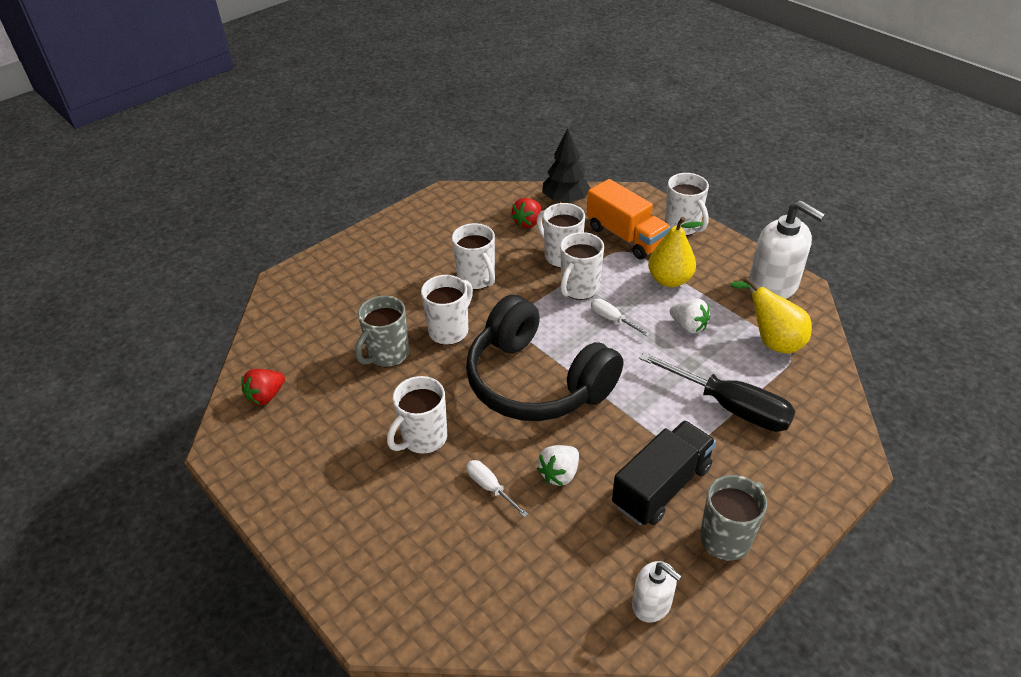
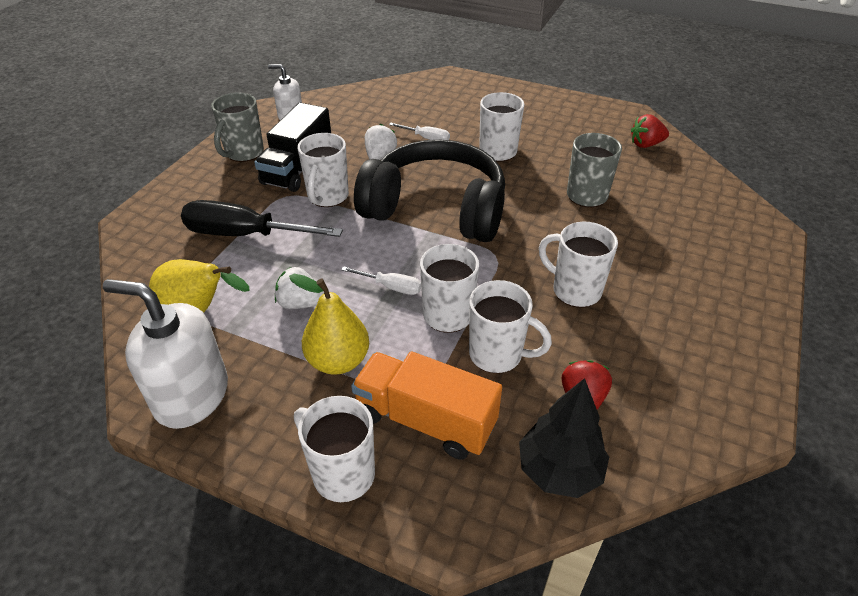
camera: 155 degrees right, 0 degrees up
red strawberry [241,369,285,405] -> red strawberry turned 120 degrees counterclockwise [631,114,669,148]
white mug [421,275,473,345] -> white mug moved to [298,133,349,207]

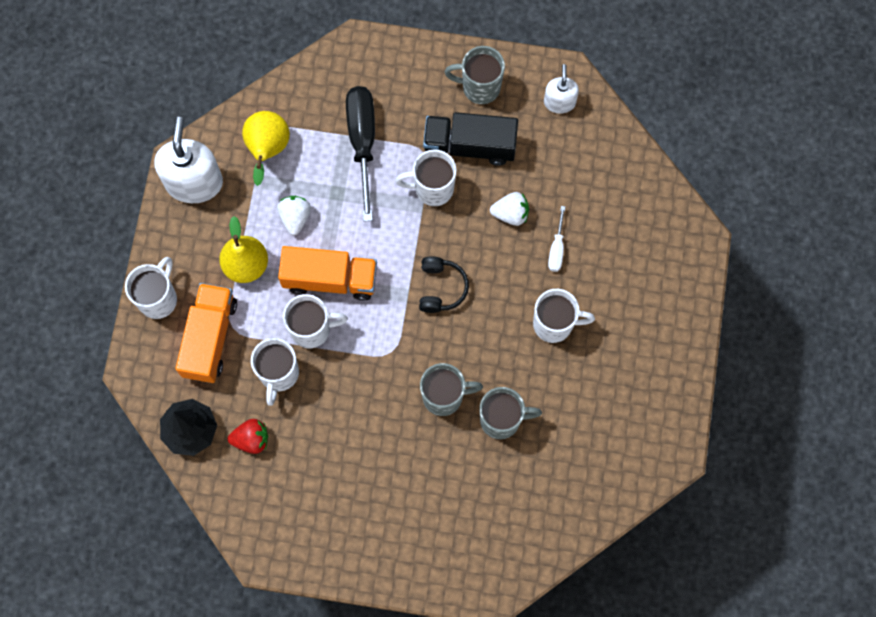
camera: 75 degrees right, 30 degrees up
white screwdriver [341,266,421,295] -> orange truck [278,246,377,301]
black headphones [354,140,505,242] -> black headphones [419,256,469,313], size x0.42
white mug [539,222,618,308] -> none
red strawberry [631,114,669,148] -> none
none -> grey mug [420,363,483,416]

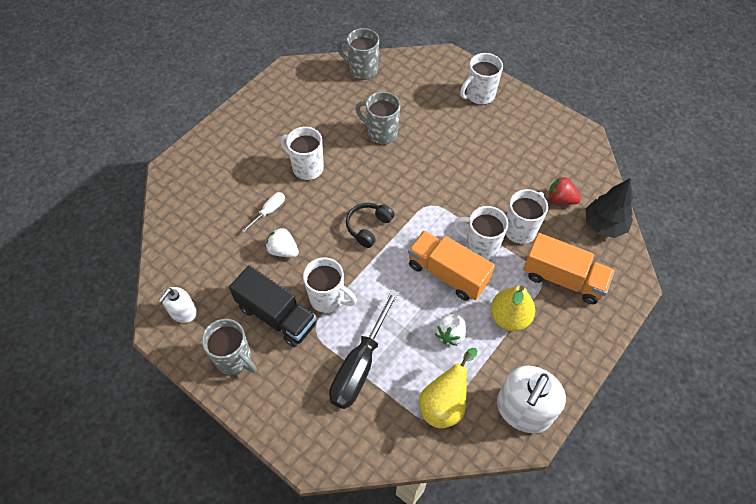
camera: 150 degrees left, 15 degrees down
white mug [125,257,177,319] -> white mug moved to [460,53,503,105]
orange truck [175,283,237,383] -> orange truck turned 105 degrees counterclockwise [523,233,615,304]
grey mug [420,363,483,416] -> grey mug moved to [337,28,379,80]

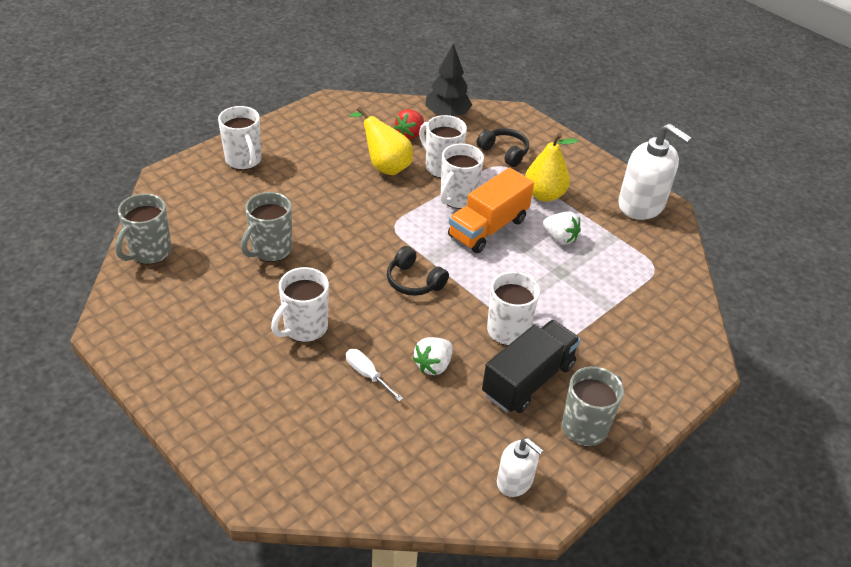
camera: 85 degrees left, 15 degrees down
black screwdriver [329,289,399,409] -> none
yellow pear [419,348,477,428] -> yellow pear moved to [349,107,413,175]
orange truck [523,233,615,304] -> black headphones [477,128,529,167]

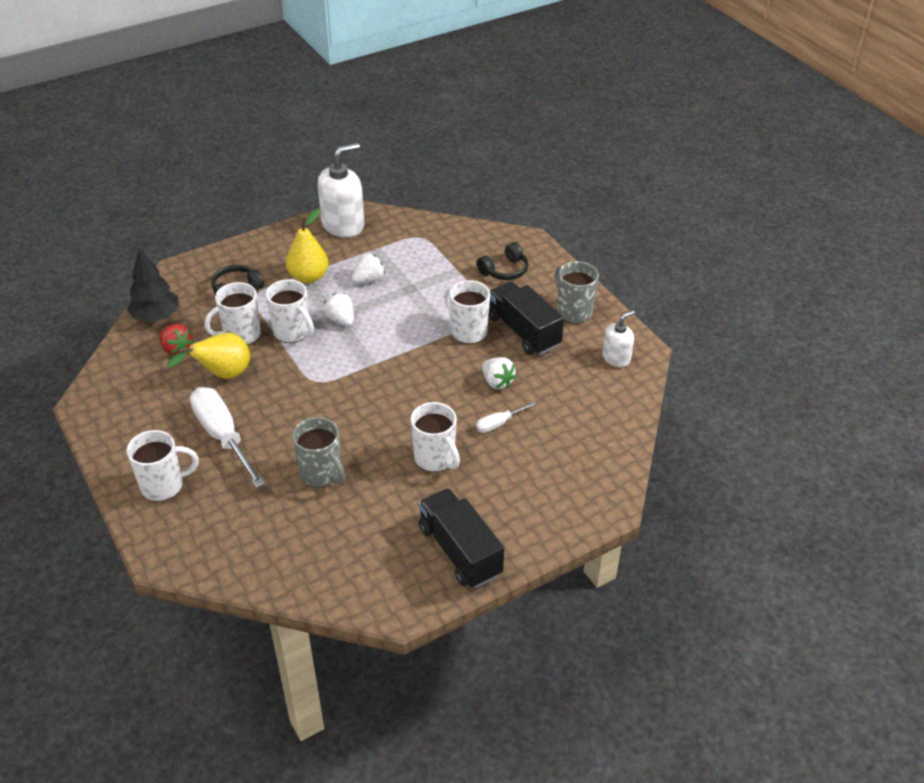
camera: 75 degrees left, 0 degrees up
grey mug [115,194,172,264] -> none
black headphones [387,246,449,296] -> black headphones moved to [477,242,528,280]
orange truck [448,168,534,253] -> white strawberry [323,293,354,326]
none -> white screwdriver [190,387,265,488]
none -> black truck [419,488,504,588]

